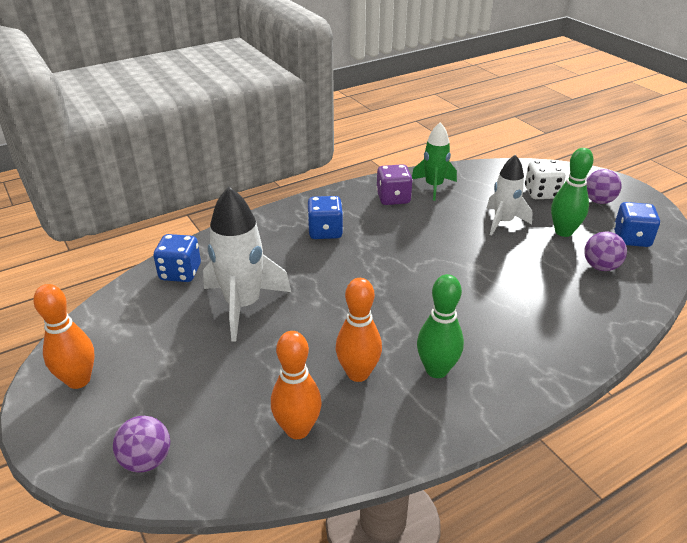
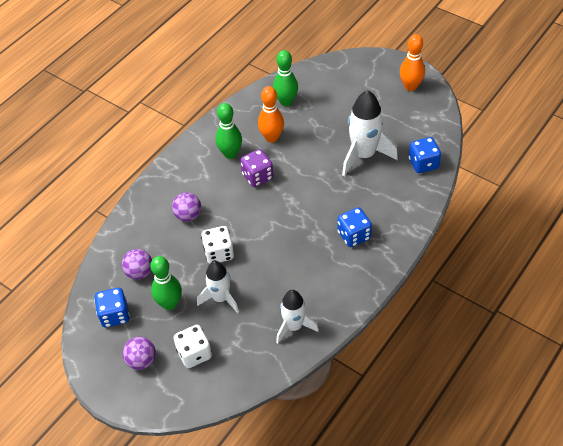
camera: 160 degrees right, 15 degrees up
purple ball [113,416,170,473] -> purple ball moved to [172,192,201,222]
orange bowling pin [271,331,322,439] -> green bowling pin [273,50,298,107]
purple dice [376,164,413,205] -> purple dice moved to [240,149,274,187]
green rocket [412,122,457,201] -> white rocket [276,290,319,344]
none -> white dice [201,226,234,264]

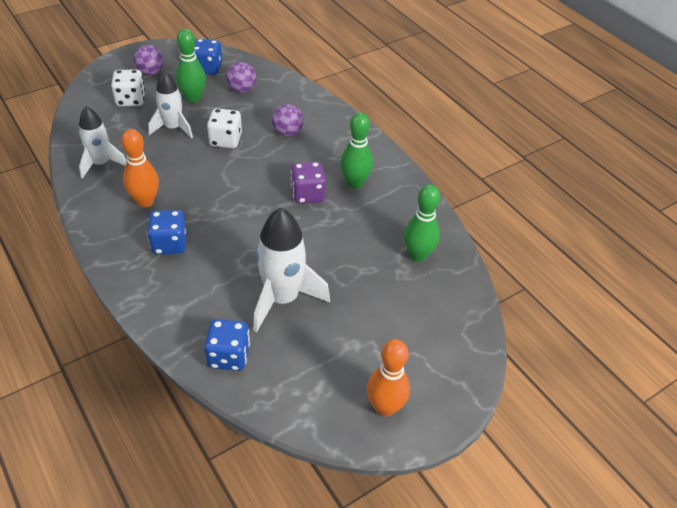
camera: 105 degrees right, 5 degrees down
orange bowling pin [258,86,284,143] -> orange bowling pin moved to [121,129,159,207]

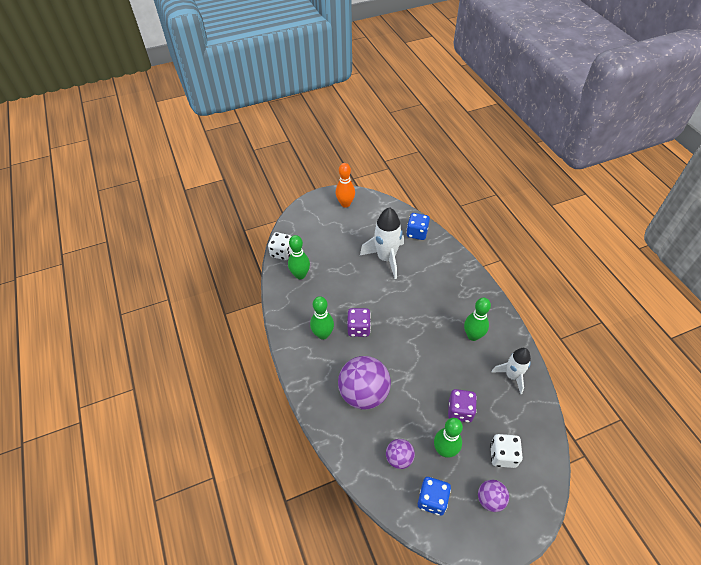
camera: 165 degrees left, 5 degrees up
orange bowling pin [121,129,159,207] -> green bowling pin [464,298,491,341]
blue dice [147,210,187,255] -> none
white rocket [148,71,193,139] -> purple dice [448,389,477,422]
white dice [207,108,242,148] -> white dice moved to [268,232,292,260]
purple ball [272,104,304,136] -> purple ball [338,356,391,410], size x1.93

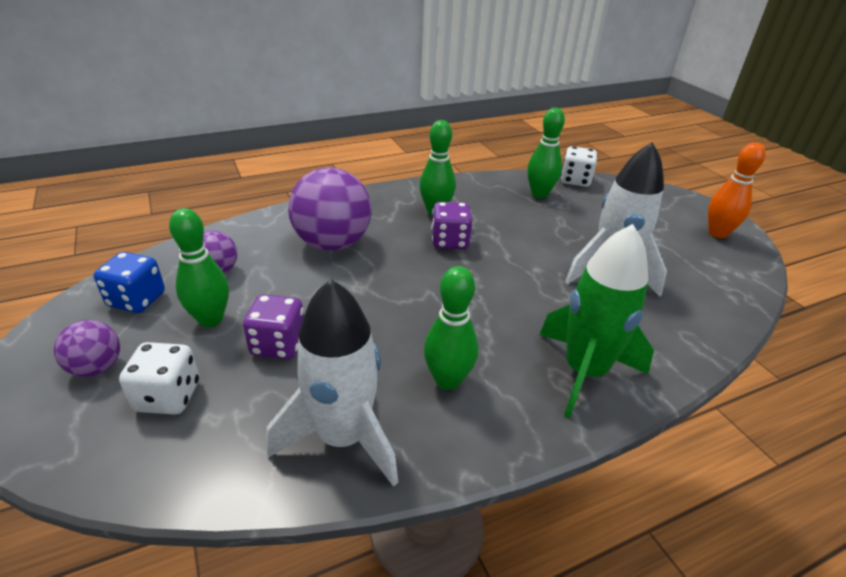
camera: 85 degrees right, 15 degrees down
blue dice [406,213,430,240] -> none
white rocket [492,348,531,395] -> white rocket [267,279,398,487], size x1.55
none -> green rocket [539,224,654,419]

